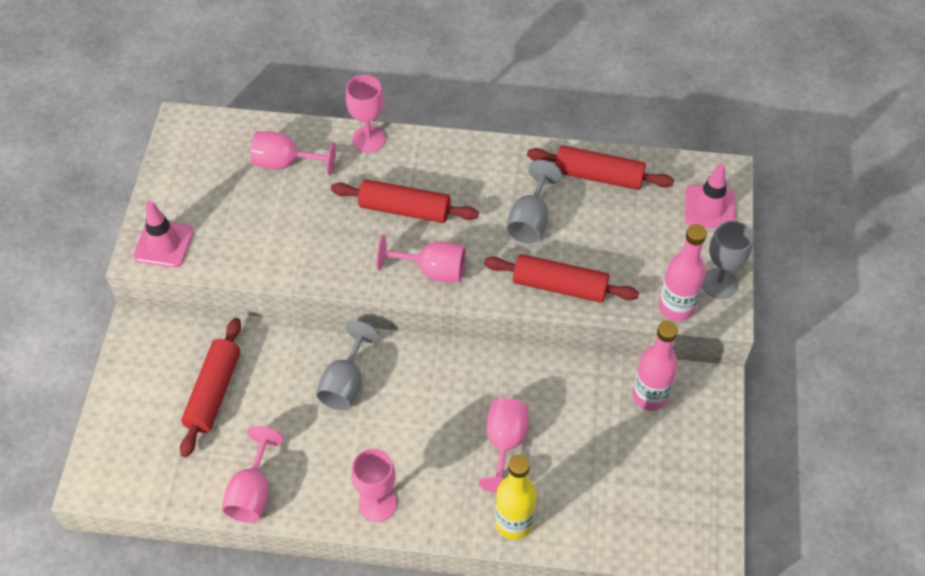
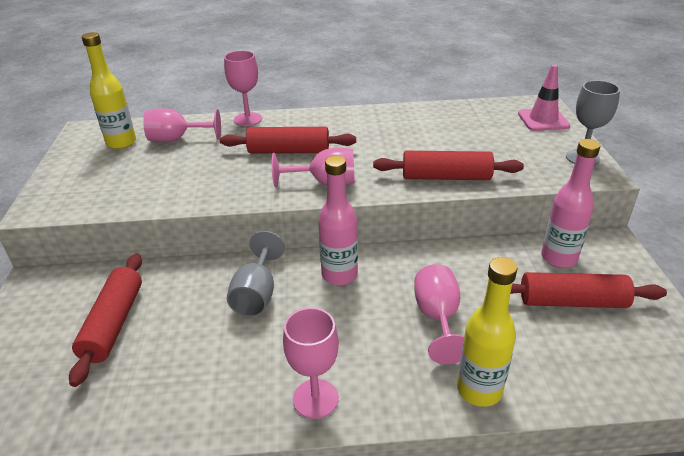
camera: 10 degrees left, 20 degrees down
pink traffic cone [134,201,194,268] -> none
pink goblet [222,425,284,523] -> none
grey goblet [506,160,562,244] -> none
red rolling pin [527,145,674,190] -> red rolling pin moved to [510,272,667,308]
pink bottle [659,224,707,321] -> pink bottle moved to [318,156,358,285]
none -> yellow bottle [81,32,136,149]

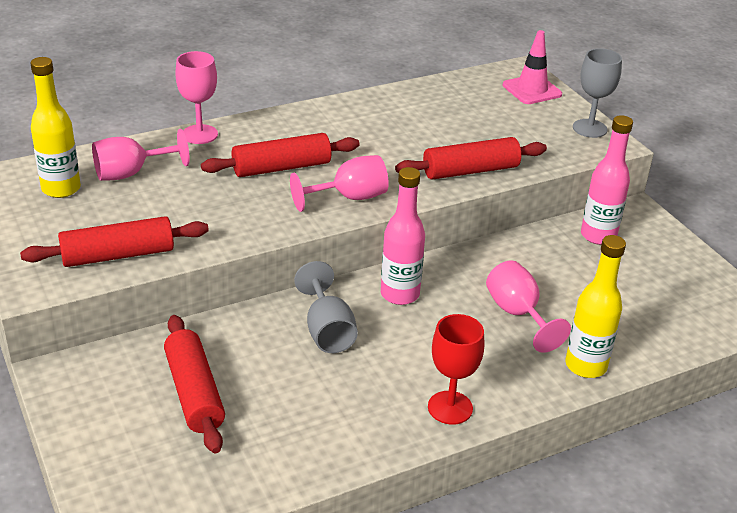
camera: 25 degrees left, 0 degrees up
pink goblet [283,307,339,419] -> red goblet [428,314,484,425]
red rolling pin [510,272,667,308] -> red rolling pin moved to [20,216,209,267]

